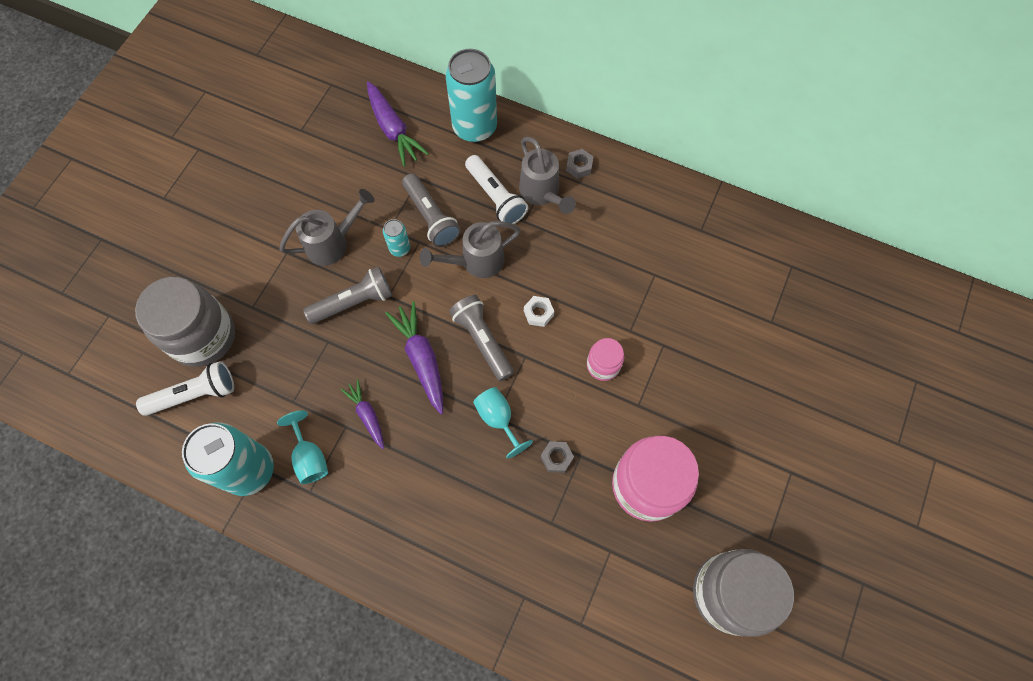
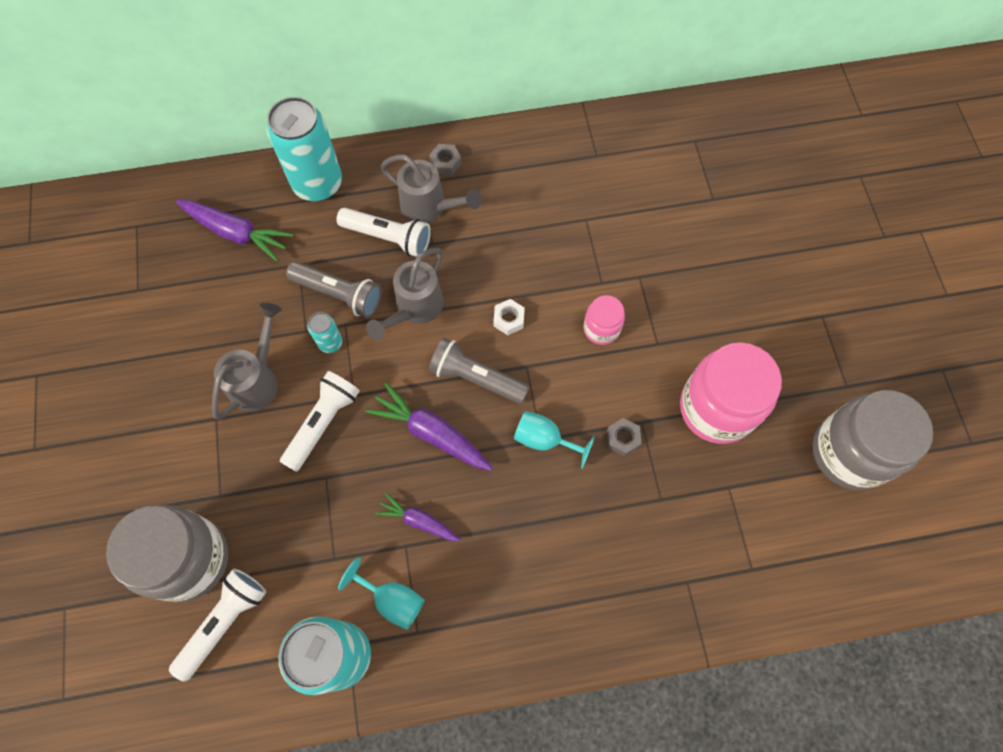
camera: 35 degrees left, 0 degrees up
grey flashlight [303,266,392,324] -> white flashlight [280,371,360,472]

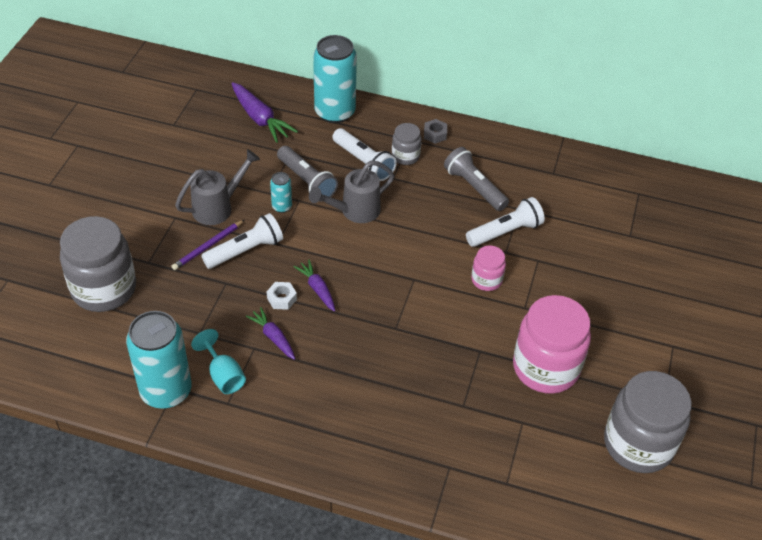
camera: 25 degrees right, 20 degrees down
white flashlight [169,569,266,682] -> white flashlight moved to [466,197,545,247]
purple carrot [365,382,493,471] -> purple carrot [294,260,335,312], size x0.62
grey watering can [380,154,482,223] -> grey jar [392,123,422,165]
grey flashlight [428,338,529,404] -> grey flashlight moved to [444,147,509,211]
white nut [493,299,525,335] -> white nut moved to [267,282,297,310]
turquoise goblet [514,411,595,469] -> none
grey nut [606,418,642,457] -> none
none -> purple pencil [171,220,244,270]

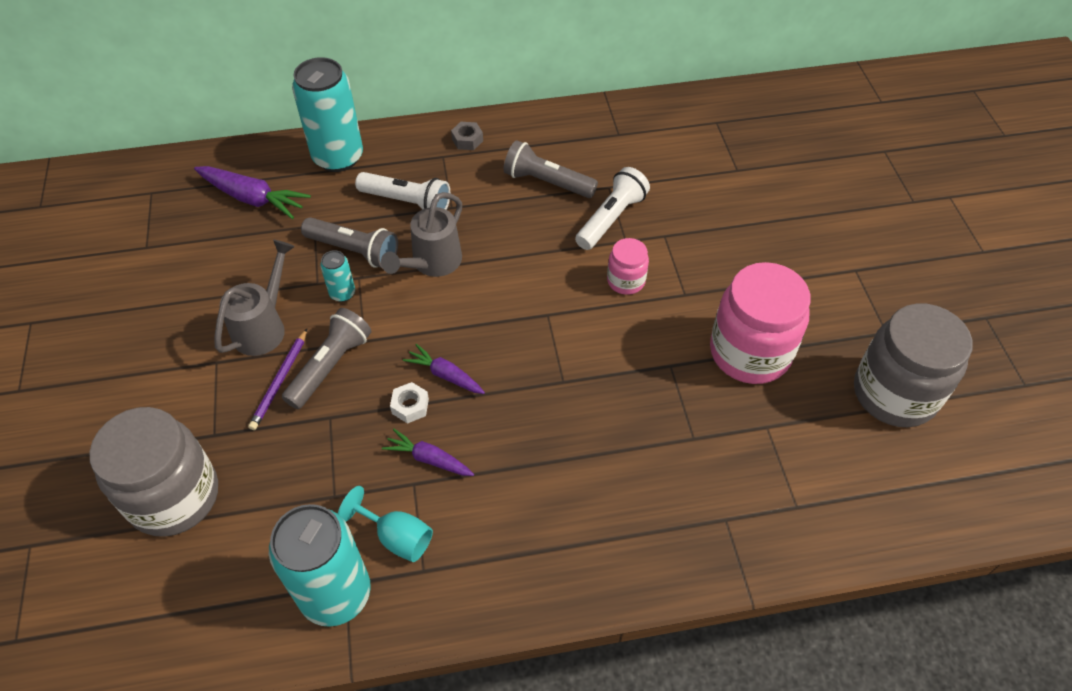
camera: 25 degrees left, 5 degrees up
white flashlight [201,213,283,269] -> grey flashlight [282,308,371,409]
grey jar [392,123,422,165] -> none

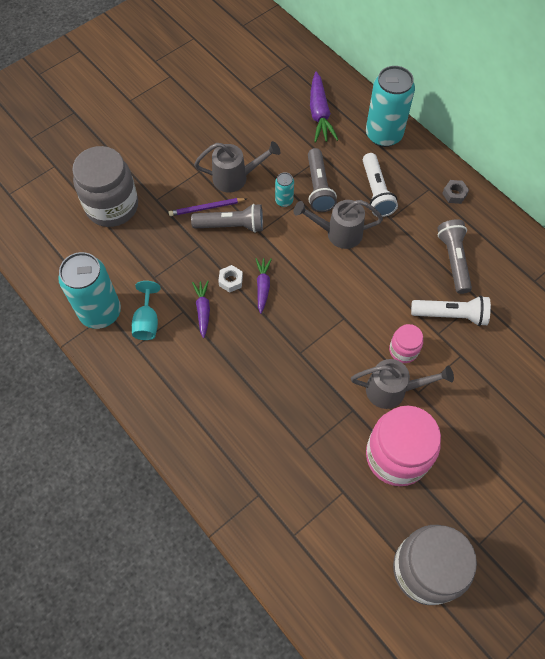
camera: 60 degrees right, 10 degrees up
none -> grey watering can [351,359,454,409]

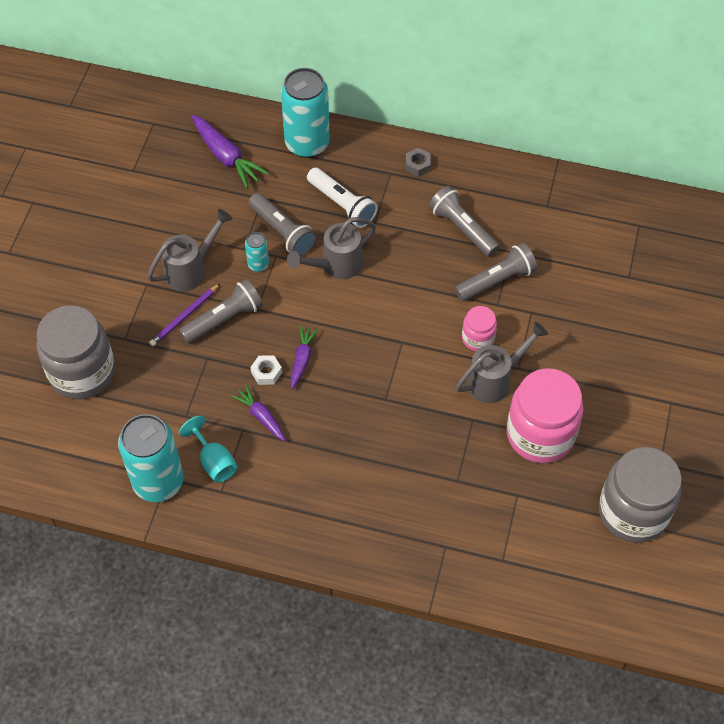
camera: 35 degrees left, 5 degrees down
purple carrot [256,258,272,314] -> purple carrot turned 45 degrees clockwise [290,325,318,389]
white flashlight [411,295,491,326] -> grey flashlight [455,243,537,301]

